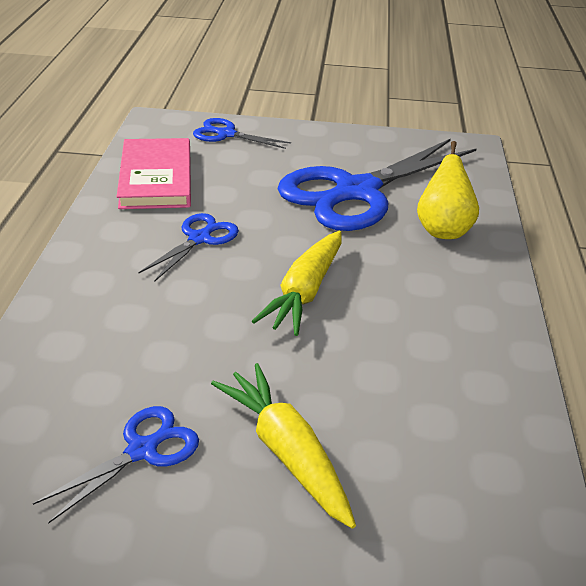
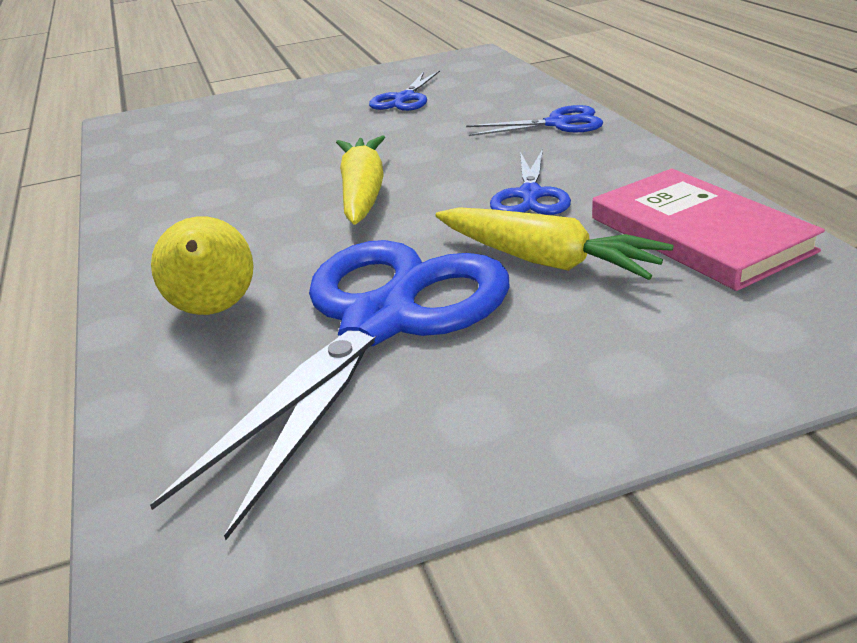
camera: 160 degrees right, 5 degrees down
blue scissors [193,118,291,149] -> blue scissors moved to [466,105,603,136]
yellow carrot [211,363,356,528] -> yellow carrot moved to [435,207,674,280]

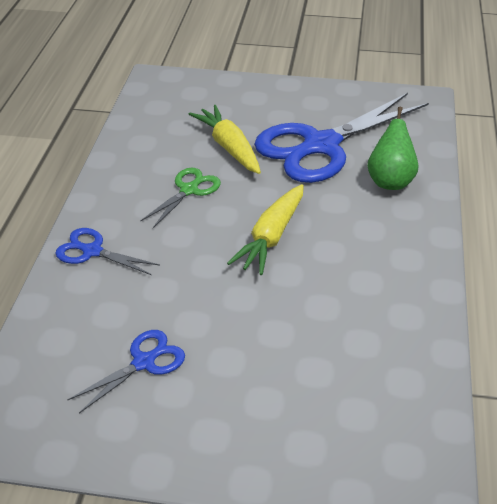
camera: 155 degrees left, 10 degrees up
yellow pear [151,216,254,315] -> green pear [367,107,418,190]
blue scissors [490,149,571,215] -> green scissors [140,168,221,228]
pink book [592,169,825,291] -> none

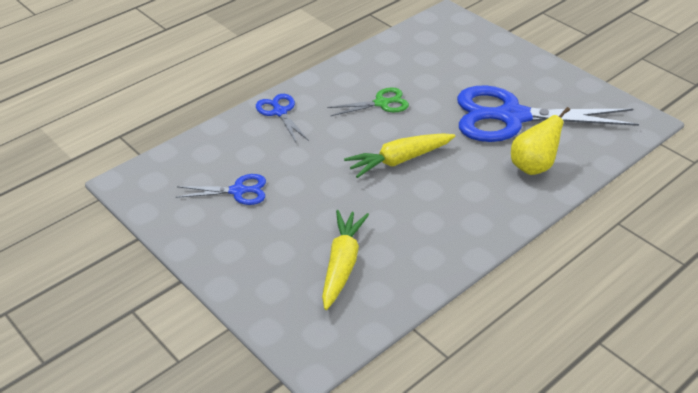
camera: 40 degrees right, 0 degrees up
yellow carrot [189,105,261,174] -> yellow carrot moved to [322,210,369,310]
green pear [367,107,418,190] -> yellow pear [511,107,570,175]

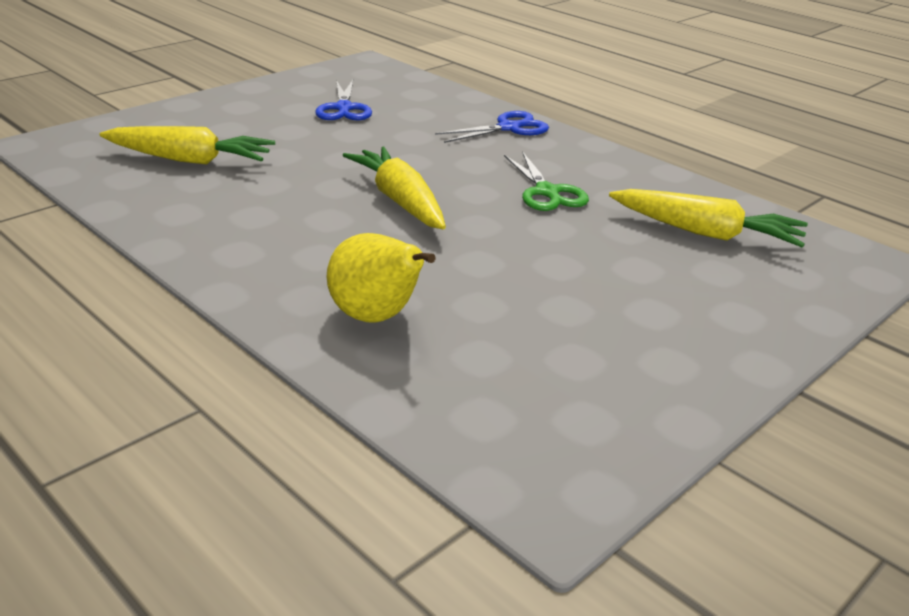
camera: 85 degrees right, 10 degrees down
blue scissors [457,86,639,142] -> none
none -> yellow carrot [609,189,808,248]

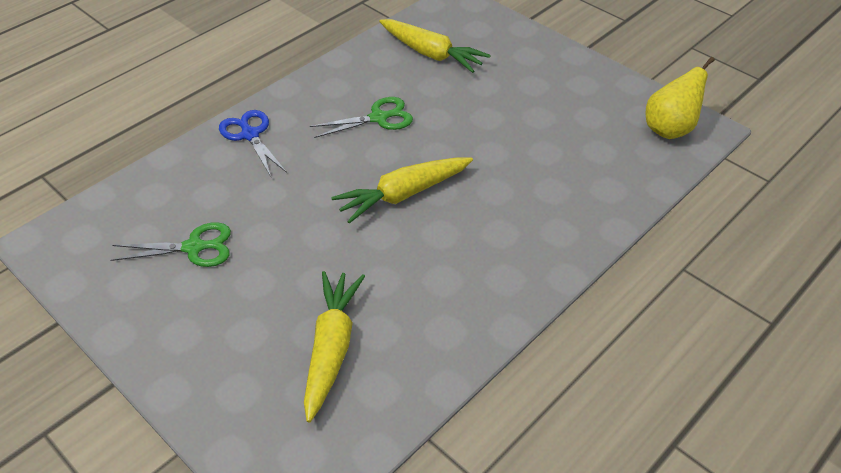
camera: 90 degrees left, 15 degrees up
blue scissors [315,80,372,120] -> green scissors [110,222,231,267]
yellow pear [327,233,436,323] -> yellow pear moved to [645,57,715,139]
yellow carrot [609,189,808,248] -> yellow carrot turned 105 degrees clockwise [379,19,491,73]

